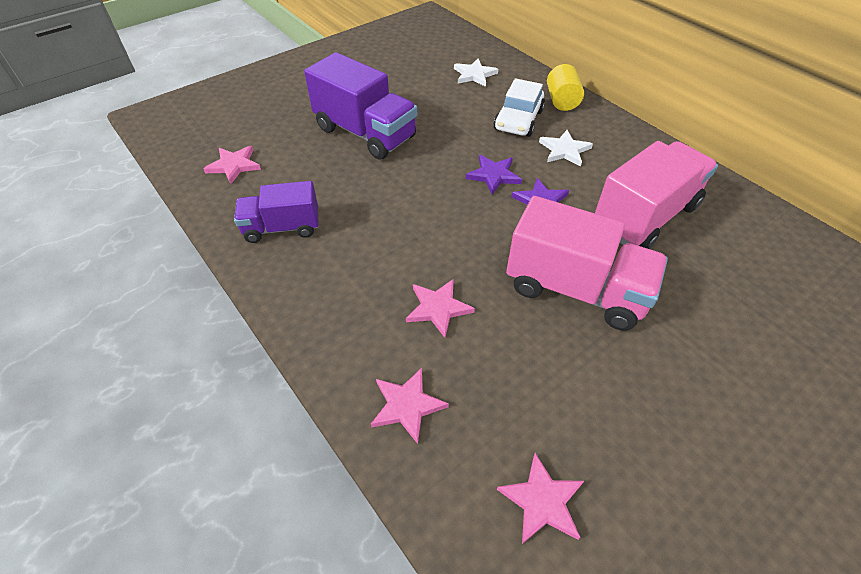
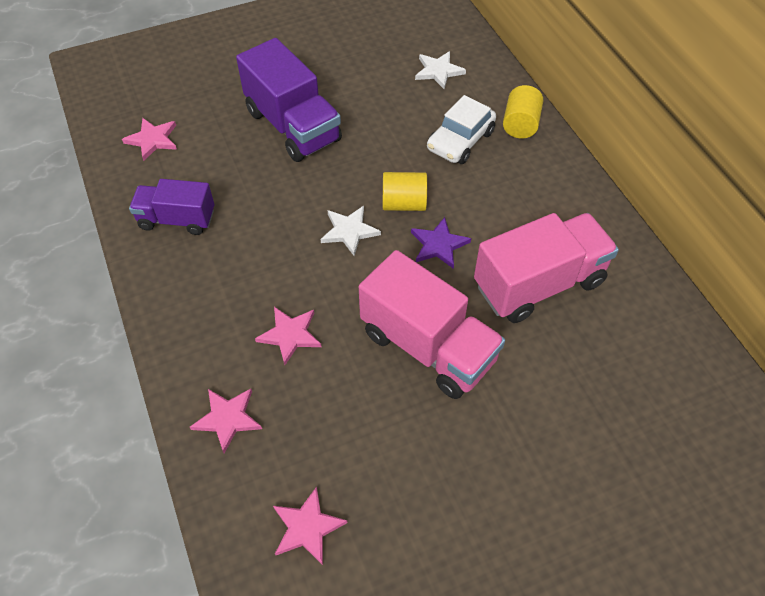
camera: 15 degrees right, 5 degrees up
purple star [466,155,522,194] -> yellow cylinder [383,172,427,211]
white star [539,130,593,166] -> white star moved to [321,206,381,256]

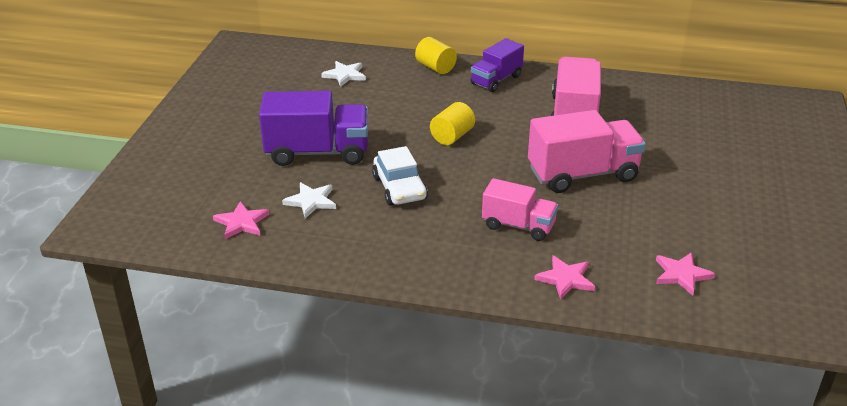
camera: 55 degrees left, 20 degrees down
purple truck [129,179,214,235] -> purple truck moved to [471,38,524,92]
pink star [255,307,322,365] -> pink truck [482,178,558,241]
white star [321,206,381,256] -> white star moved to [282,182,336,219]
purple star [411,217,471,269] -> none
white car [427,95,496,164] -> white car moved to [372,146,428,206]

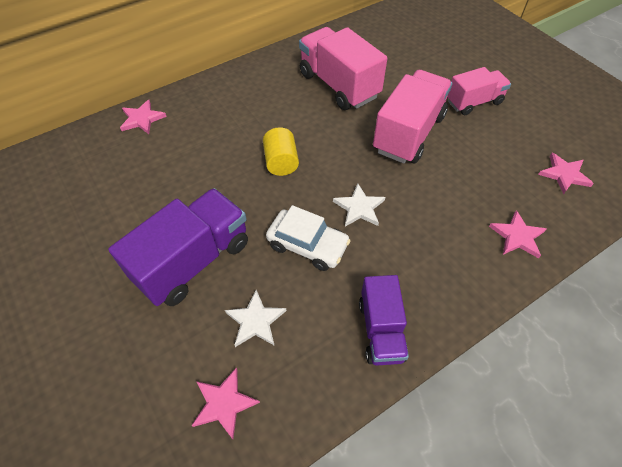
camera: 45 degrees left, 20 degrees up
white star [321,61,366,87] -> white star moved to [333,183,385,227]
yellow cylinder [415,37,457,74] -> none
purple truck [471,38,524,92] -> purple truck moved to [359,275,409,366]
pink truck [482,178,558,241] -> pink truck moved to [447,67,511,115]
none -> pink star [120,100,167,134]

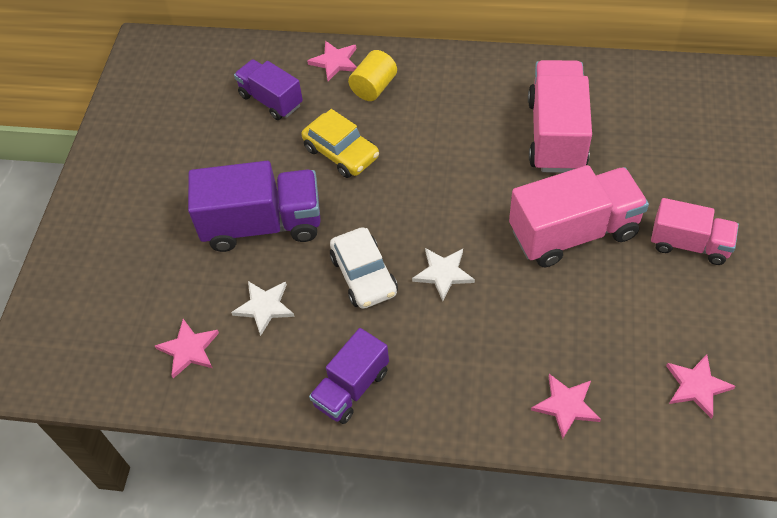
camera: 45 degrees right, 0 degrees up
yellow cylinder [263,127,299,176] -> yellow cylinder moved to [348,50,397,101]
none -> purple truck [234,59,303,120]
none -> yellow car [301,109,379,178]

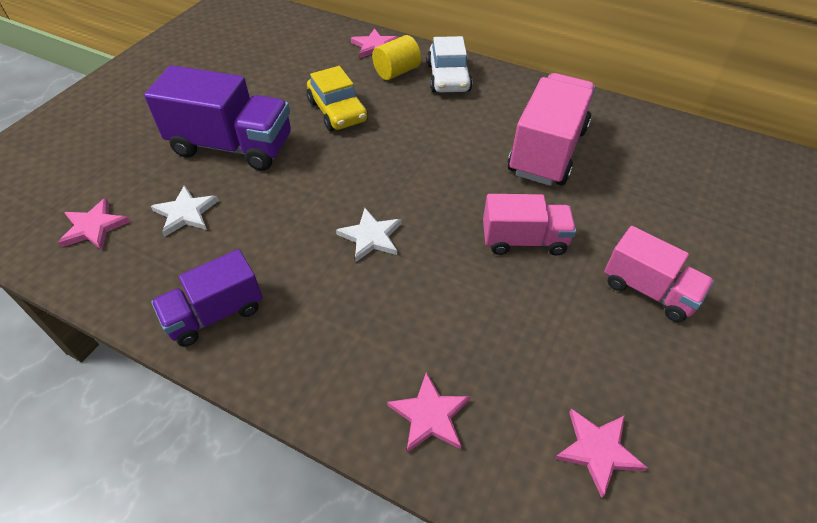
camera: 15 degrees right, 5 degrees down
purple truck [234,59,303,120] -> none
white car [330,227,398,309] -> white car moved to [427,36,472,92]
pink truck [509,165,649,267] -> pink truck [483,194,576,256], size x0.62

